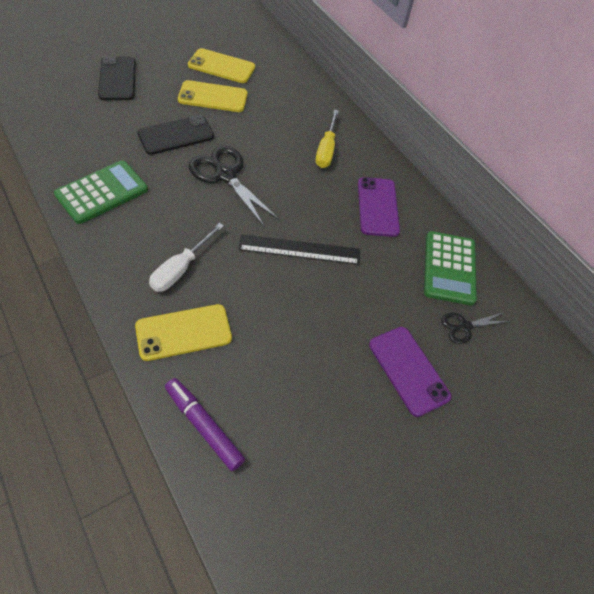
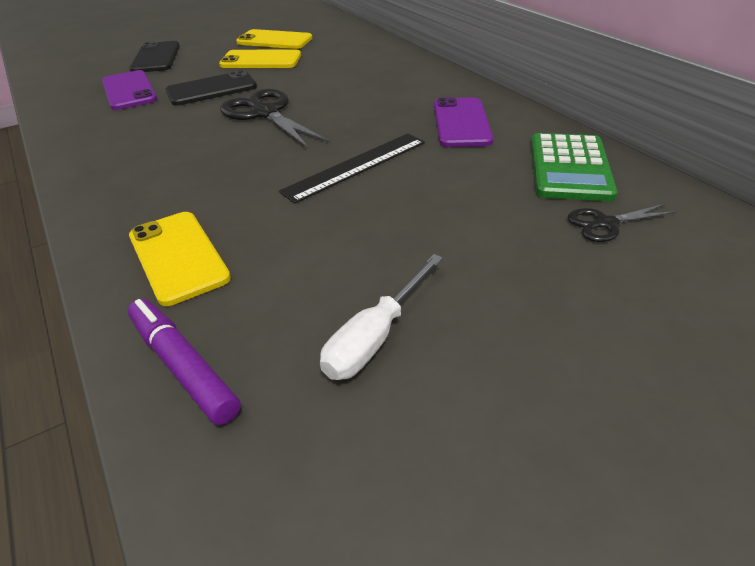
camera: 10 degrees right, 15 degrees down
green calculator [54,160,148,224] -> none
yellow phone [135,304,232,361] -> yellow phone turned 75 degrees clockwise [129,212,231,306]
white screwdriver [149,223,224,292] -> white screwdriver moved to [320,254,443,380]
black ruler [238,234,360,265] -> black ruler turned 45 degrees counterclockwise [279,133,425,203]
yellow screwdriver [316,110,339,168] -> none
purple phone [369,327,451,417] -> purple phone moved to [102,70,157,110]

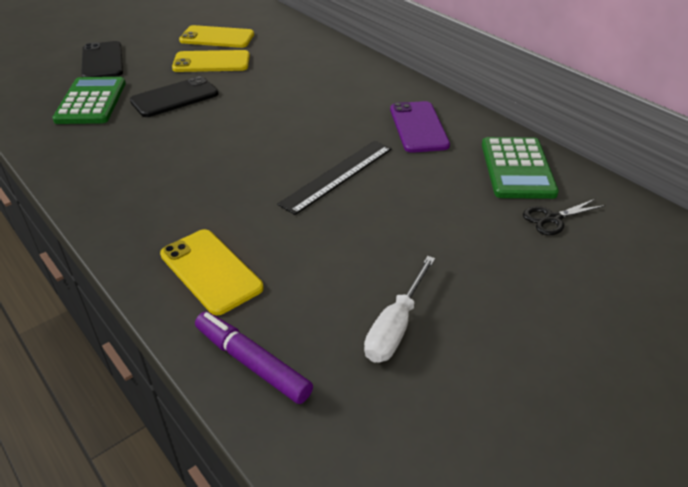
camera: 10 degrees left, 0 degrees up
purple phone [102,70,157,110] -> green calculator [52,77,126,124]
black scissors [220,89,330,148] -> none

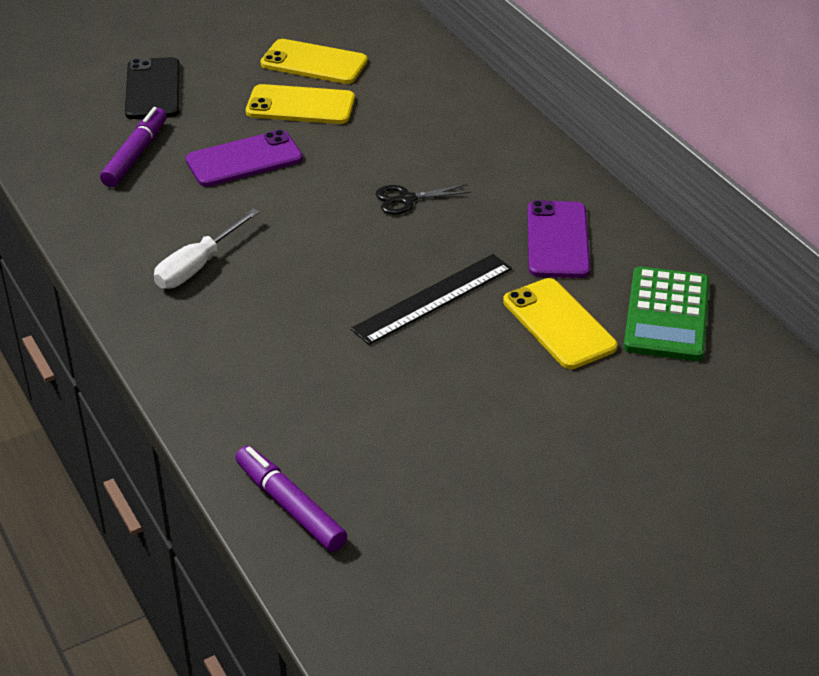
camera: 10 degrees right, 0 degrees up
green calculator [52,77,126,124] -> purple marker [100,107,167,187]
black phone [130,76,219,117] -> purple phone [186,130,303,187]
yellow phone [160,229,264,315] -> yellow phone moved to [503,278,618,369]
white screwdriver [364,256,435,362] -> white screwdriver moved to [154,209,259,289]
black scissors [523,199,605,235] -> black scissors moved to [376,184,471,215]

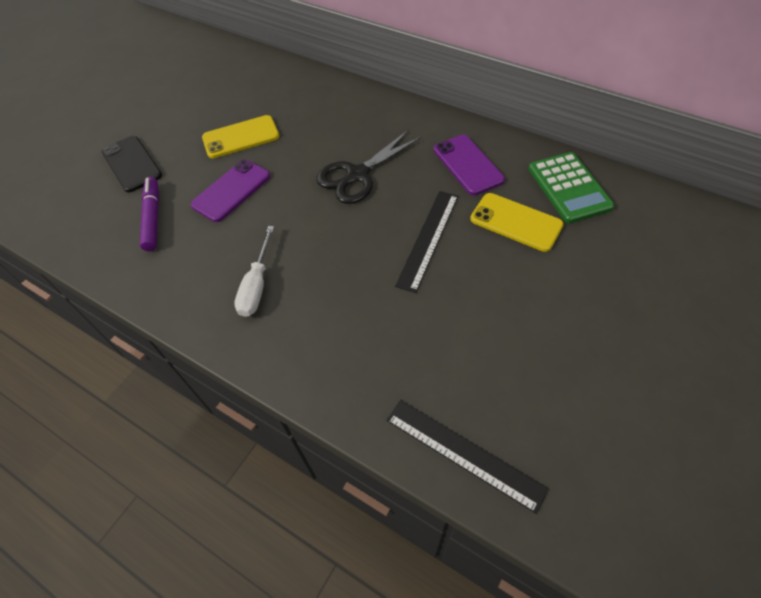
camera: 25 degrees left, 15 degrees up
purple marker [235,446,347,552] -> black ruler [386,400,549,514]
yellow phone [260,39,368,84] -> none
black scissors [376,184,471,215] -> black scissors [316,129,422,204], size x1.83

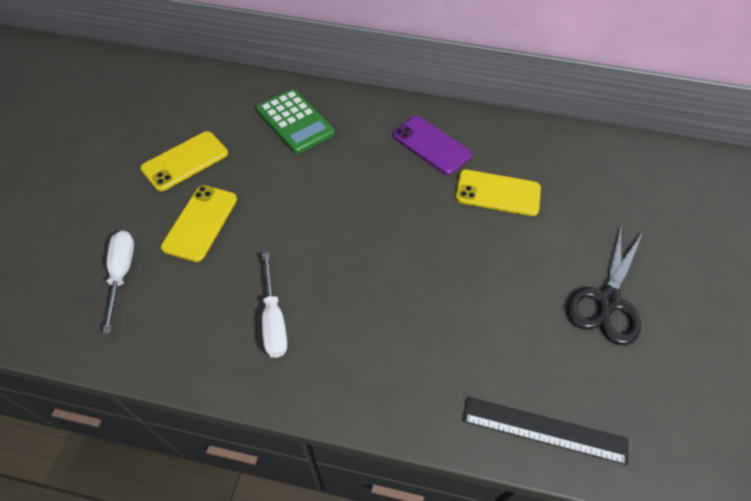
camera: 25 degrees left, 0 degrees up
black phone [102,136,162,192] -> none
purple marker [140,177,159,251] -> white screwdriver [102,231,134,334]
purple phone [191,159,270,222] -> yellow phone [161,185,237,262]
black scissors [316,129,422,204] -> black scissors moved to [567,226,643,345]
black ruler [395,191,458,293] -> none
green calculator [529,152,614,223] -> green calculator moved to [256,89,335,154]

